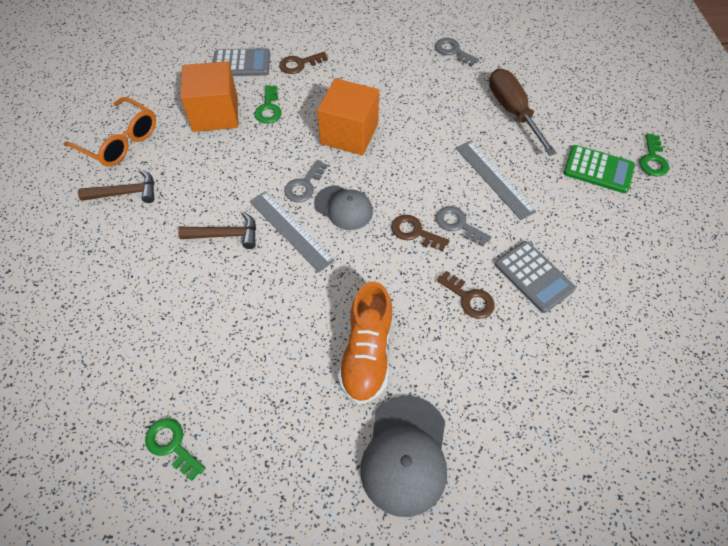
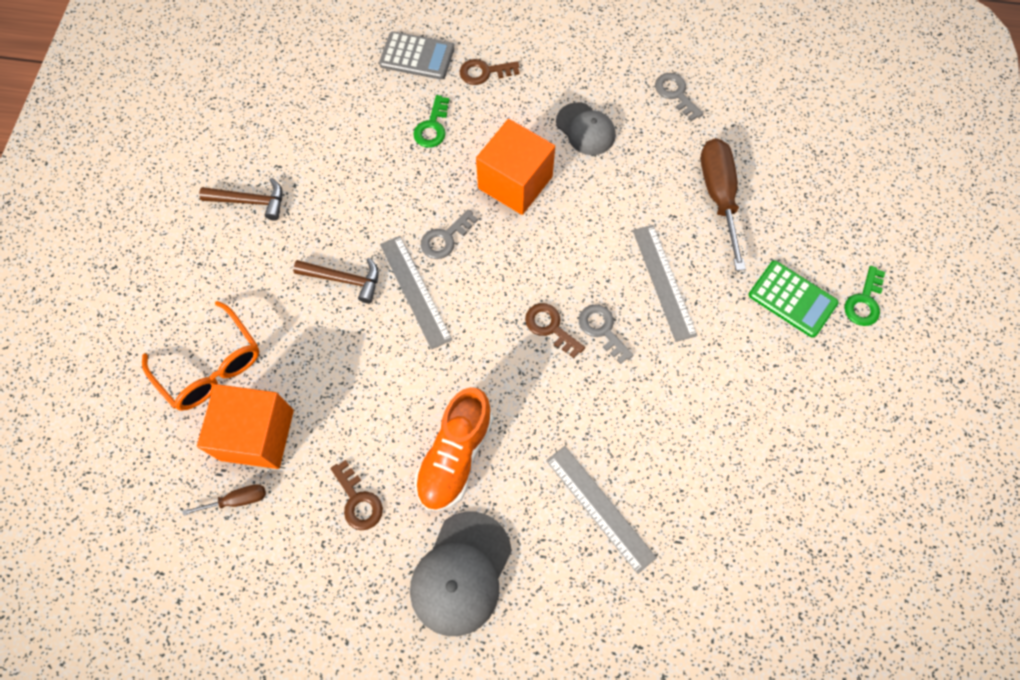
camera: 15 degrees right, 10 degrees up
orange glasses [63,97,156,166] -> orange glasses moved to [142,301,260,411]
green key [145,418,205,481] -> brown screwdriver [182,484,266,516]
orange cube [180,61,238,132] -> orange cube moved to [197,384,294,469]
grey cap [314,185,373,230] -> grey cap moved to [556,102,616,155]
brown key [436,271,495,319] -> brown key moved to [331,460,383,530]
grey calculator [495,241,576,313] -> none
none -> grey ruler [546,446,657,574]

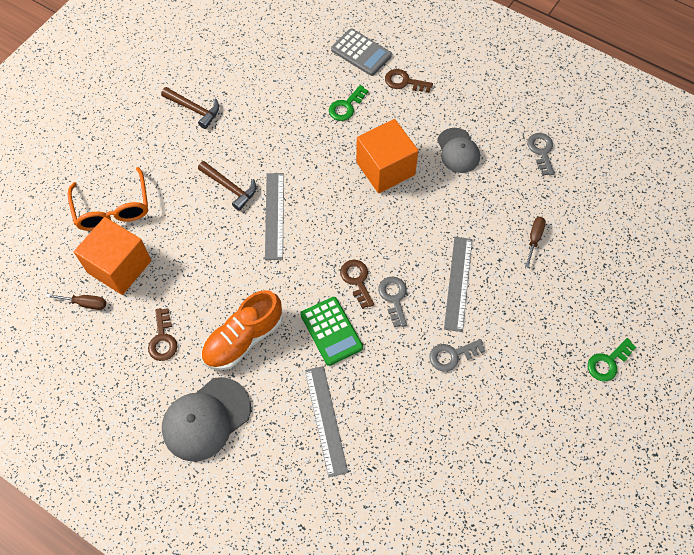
camera: 25 degrees right, 5 degrees down
grey key [421,209,478,259] -> grey key moved to [429,339,485,372]
brown screwdriver [701,138,746,271] -> brown screwdriver [525,217,546,268], size x0.49
green calculator [749,260,838,338] -> green calculator moved to [301,297,363,366]

